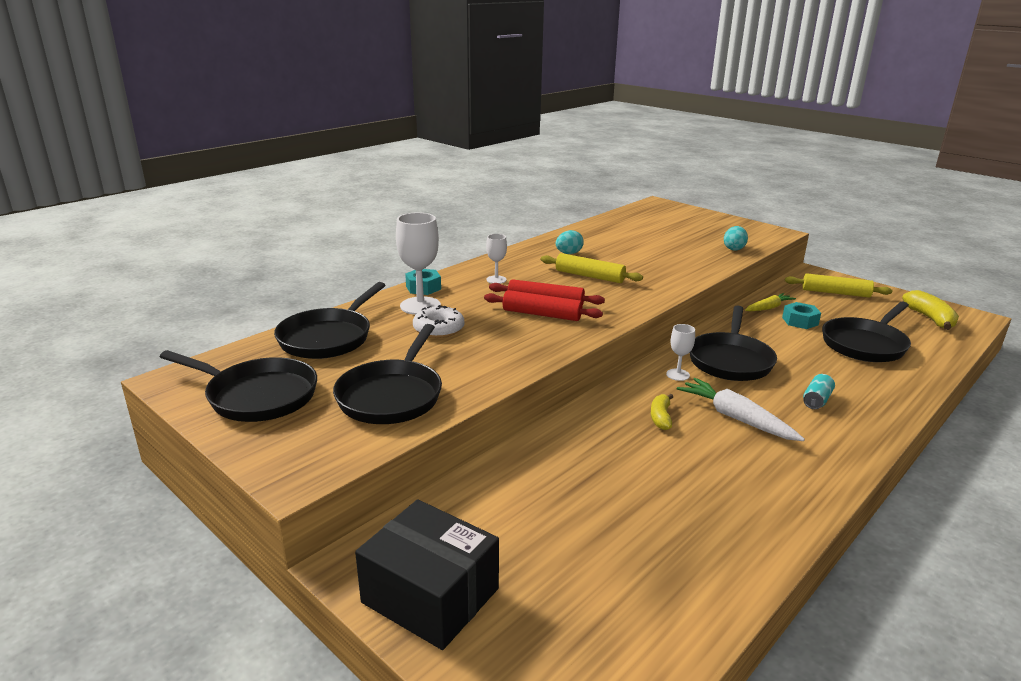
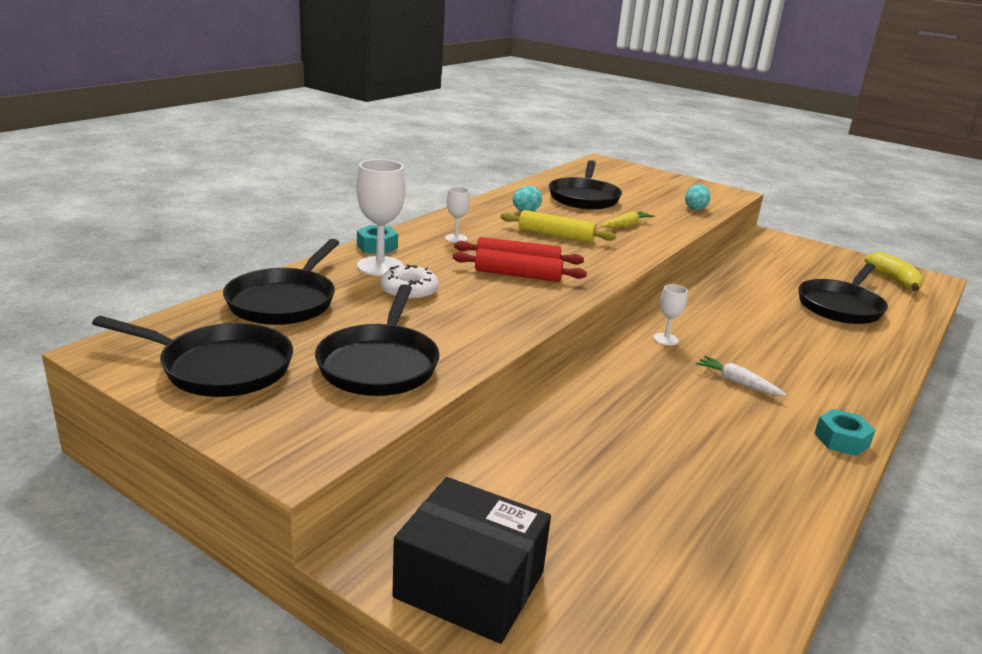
camera: 10 degrees left, 0 degrees up
yellow banana [651,394,673,430] -> none
white carrot [677,378,805,441] -> white carrot [696,356,787,396], size x0.64
black pan [690,305,777,381] -> black pan moved to [549,160,622,210]
yellow carrot [745,293,796,311] -> yellow carrot moved to [602,211,655,228]
turquoise nut [782,302,821,329] -> turquoise nut moved to [814,409,876,456]
yellow rolling pin [785,273,892,298] -> none
turquoise can [803,374,835,409] -> none

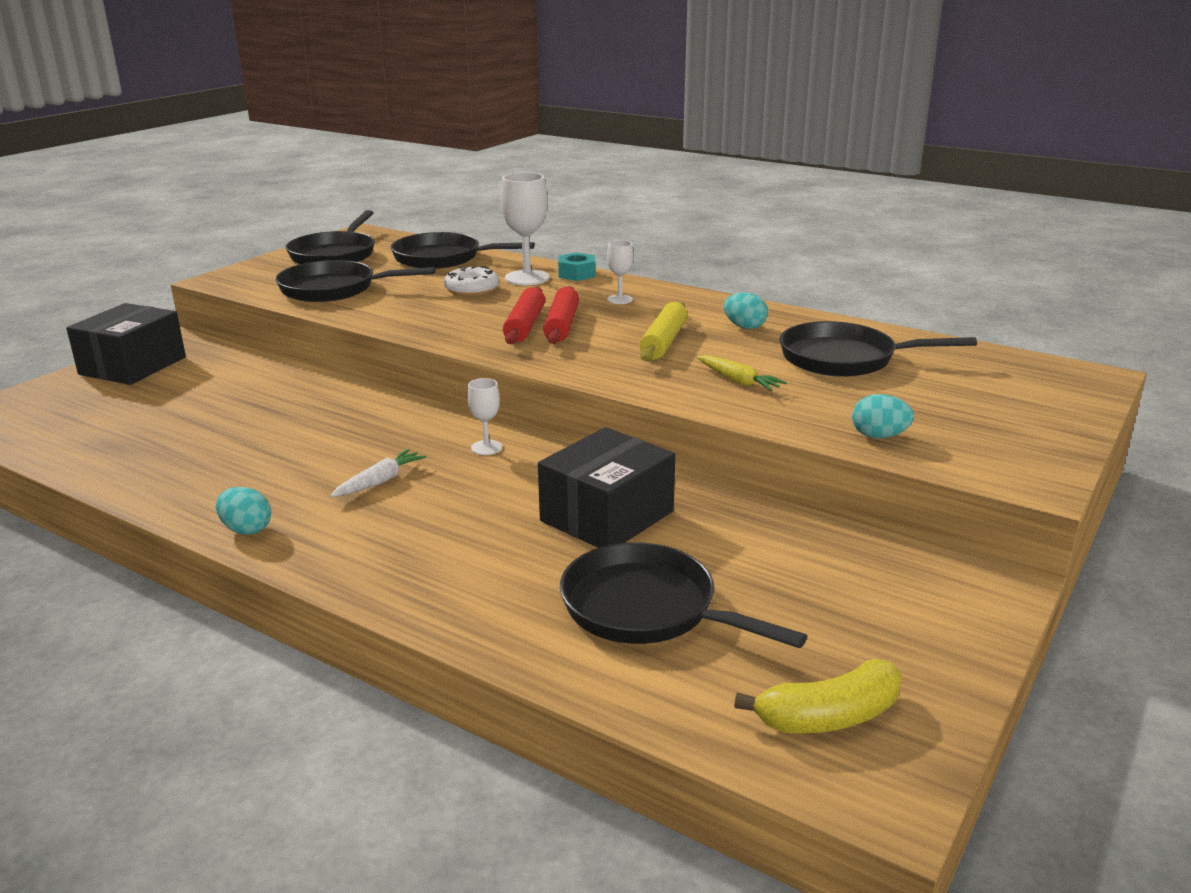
camera: 90 degrees right, 0 degrees up
turquoise nut [814,409,876,456] -> turquoise egg [216,487,271,535]
none -> black box [538,427,675,548]

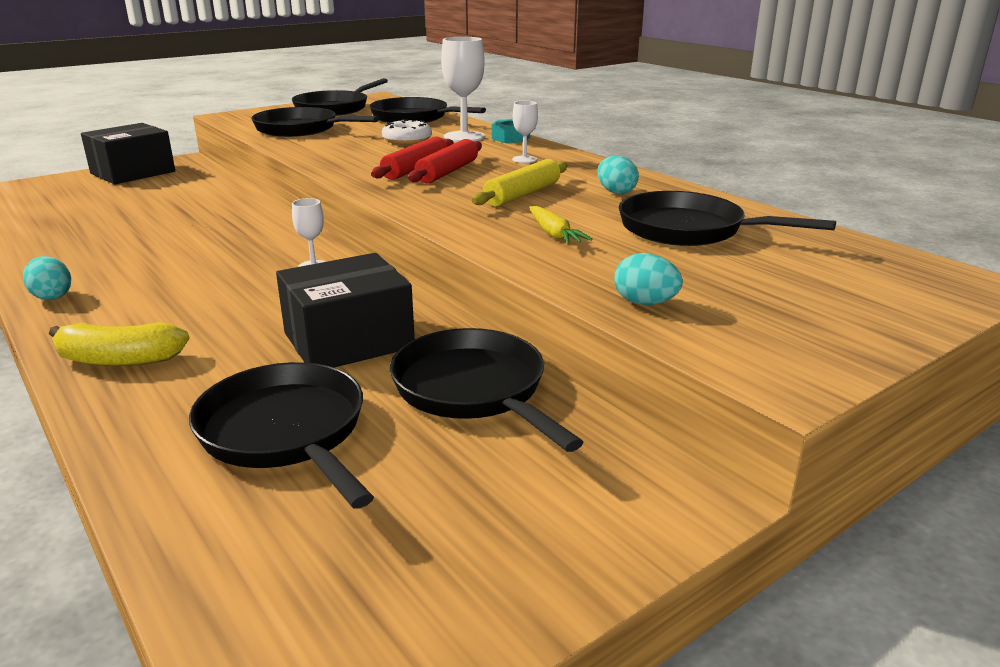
camera: 20 degrees right, 0 degrees up
white carrot [330,449,426,497] -> none
yellow banana [734,659,902,734] -> yellow banana moved to [49,322,190,366]
none -> black pan [390,328,583,452]

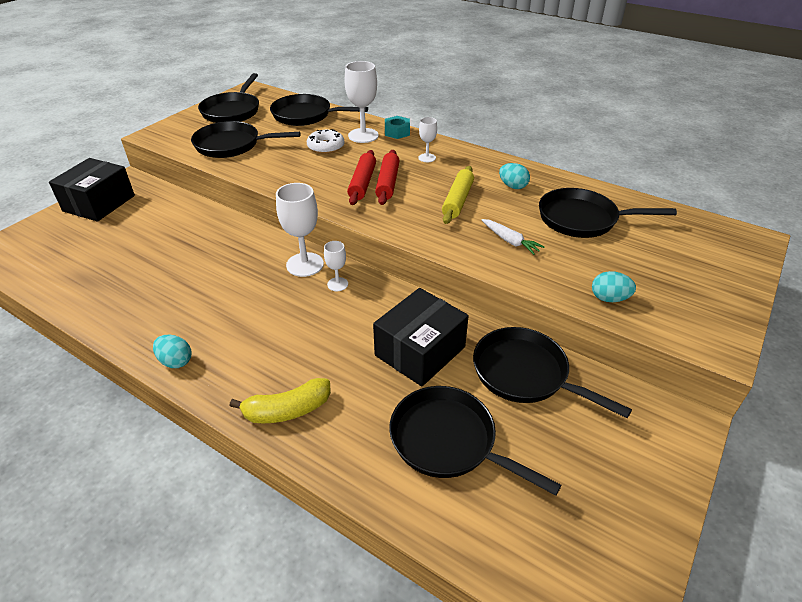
camera: 20 degrees left, 15 degrees up
yellow carrot [529,206,593,244] -> white carrot [482,219,544,255]
none -> white goblet [276,183,324,277]

